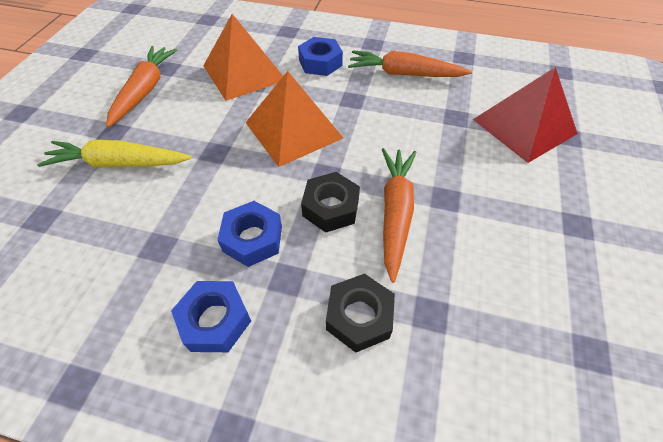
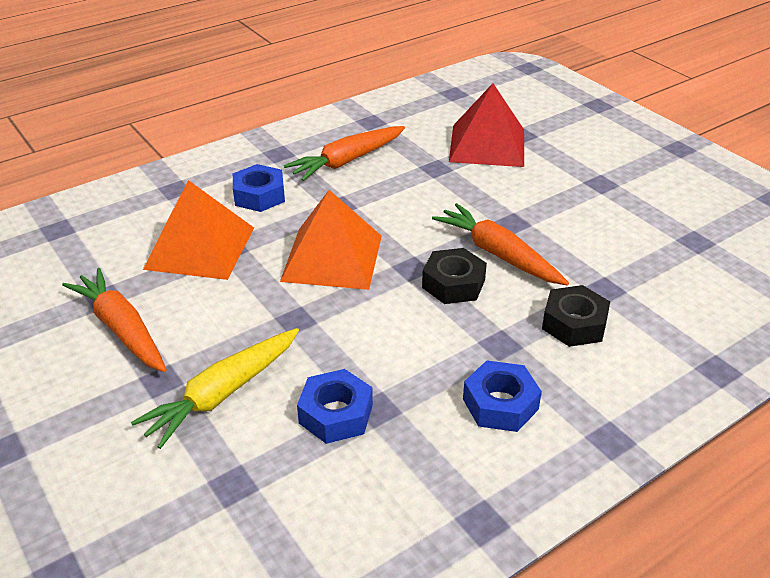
camera: 50 degrees left, 15 degrees down
blue nut [217,201,282,267] -> blue nut moved to [297,369,373,444]

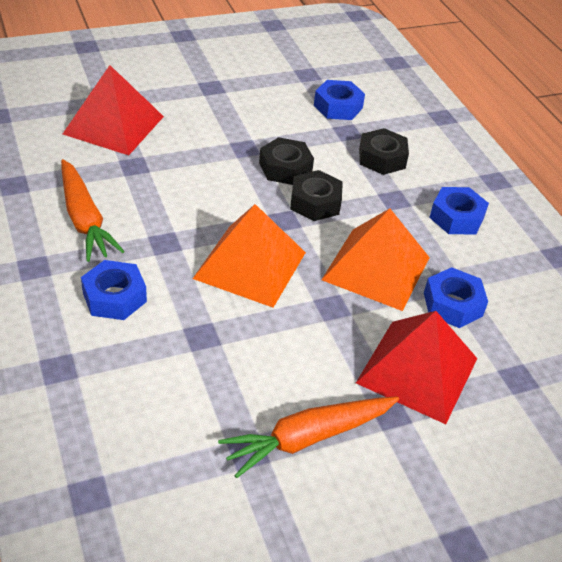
camera: 80 degrees left, 5 degrees up
yellow carrot [131,328,299,449] -> red pyramid [356,311,478,424]
orange pyramid [143,180,254,280] -> orange pyramid moved to [322,208,430,311]
orange carrot [432,203,569,286] -> black nut [259,137,314,185]
none -> blue nut [314,80,365,120]

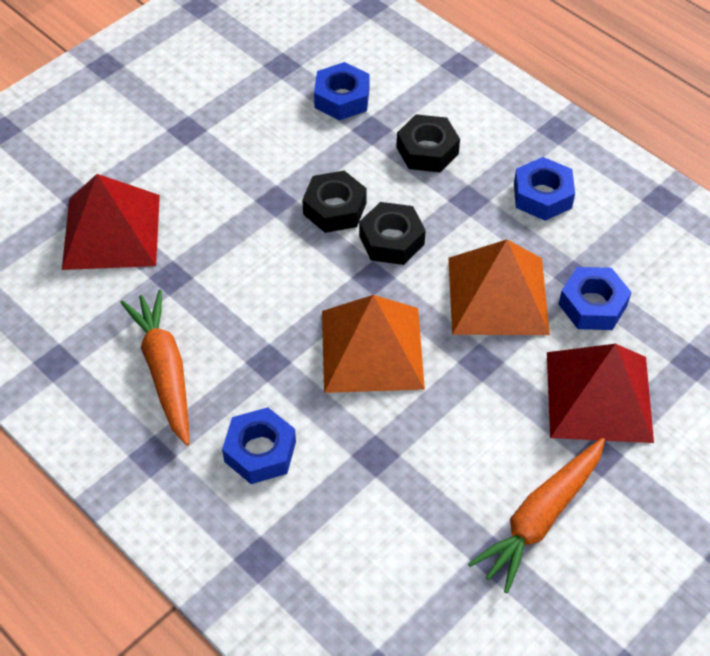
camera: 20 degrees left, 10 degrees up
orange carrot [61,159,124,262] -> orange carrot turned 150 degrees counterclockwise [120,290,189,446]

